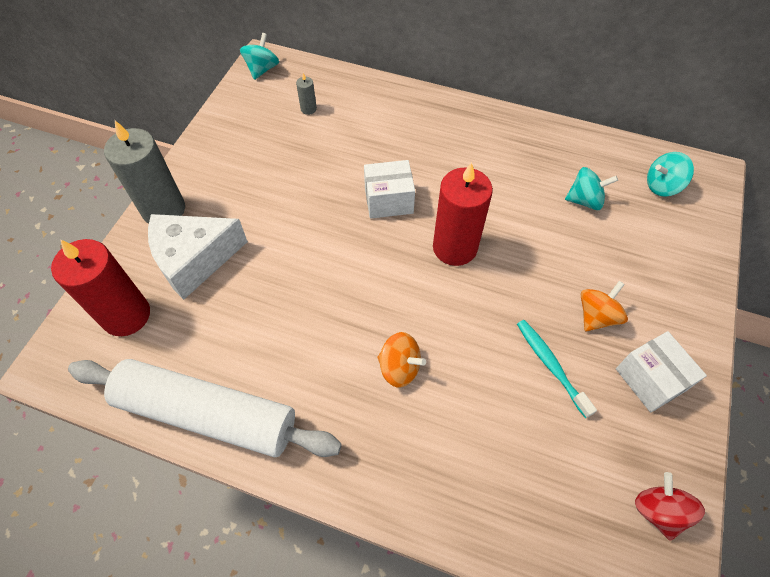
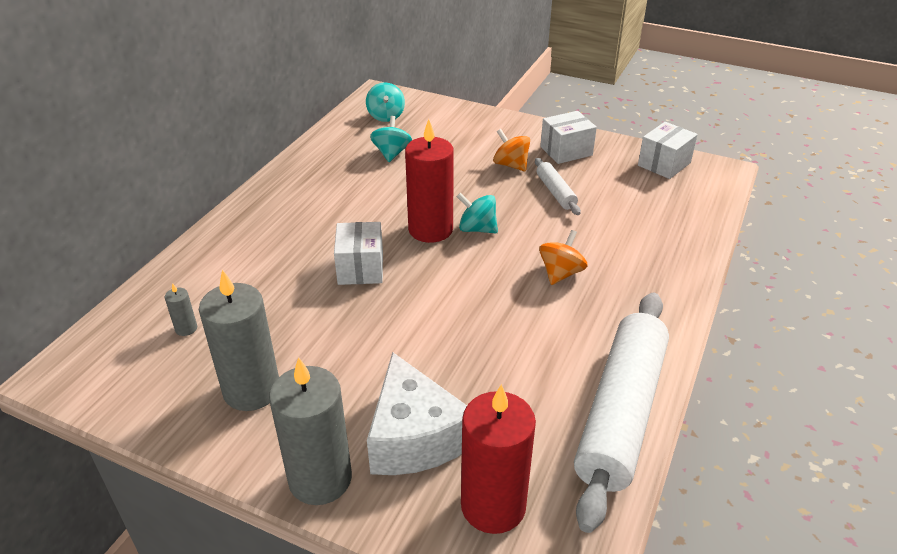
camera: 85 degrees left, 20 degrees down
turquoise spinning top [240,33,279,80] -> turquoise spinning top moved to [456,193,498,234]
turquoise toothbrush [517,320,597,418] -> white rolling pin [535,158,581,215]
red spinning top [635,472,705,541] -> white box [638,122,698,179]
none -> grey candle [199,269,279,411]

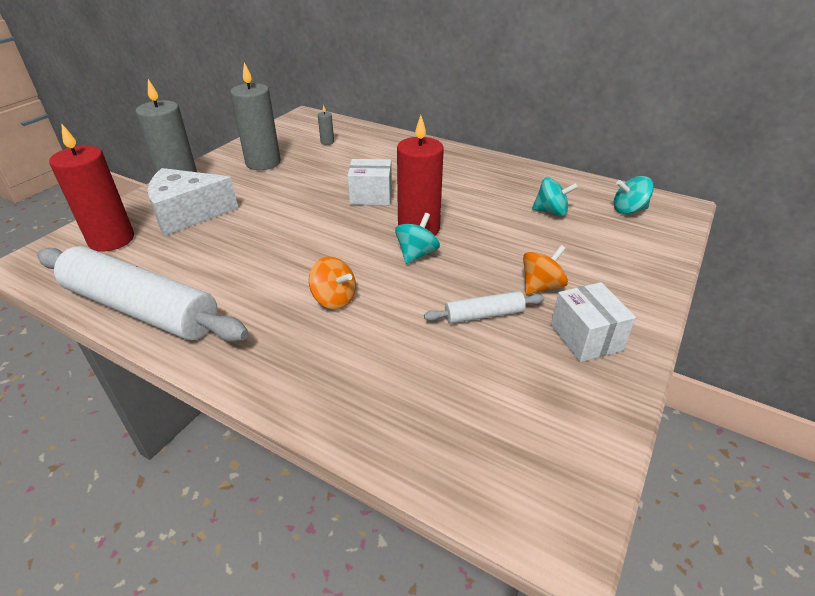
camera: 95 degrees right, 0 degrees up
white box [638,122,698,179] -> none

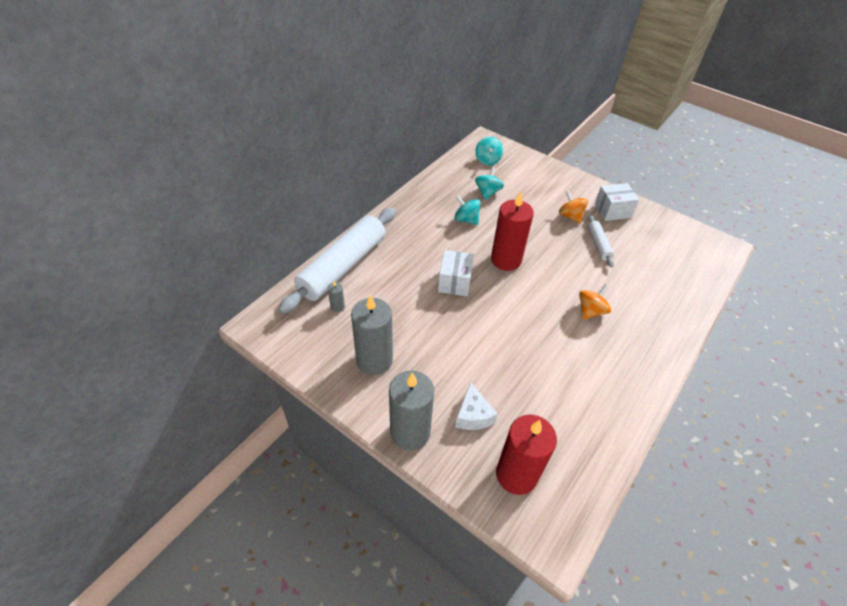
camera: 85 degrees left, 10 degrees up
white rolling pin [37,246,248,342] -> white rolling pin moved to [278,208,396,314]
white cheese [148,168,238,236] -> white cheese [455,382,498,430], size x0.58
turquoise spinning top [395,213,440,264] -> turquoise spinning top moved to [454,195,481,225]

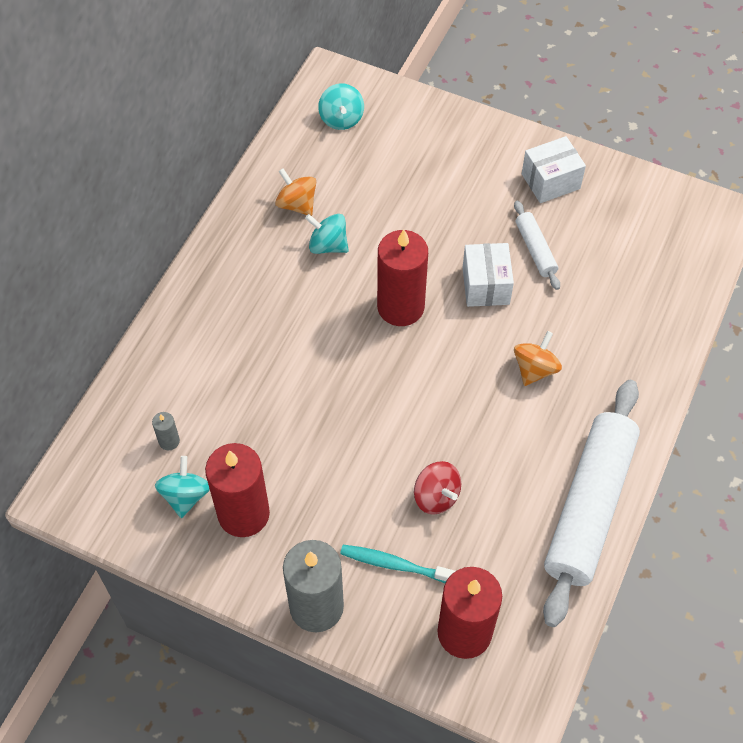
camera: 10 degrees left, 10 degrees up
white rolling pin [278,208,396,314] -> white rolling pin moved to [543,380,640,627]
grey candle [351,295,393,375] -> red candle [205,443,270,537]
white box [438,250,474,296] -> white box moved to [463,243,514,307]
white cheese [455,382,498,430] -> turquoise toothbrush [340,545,455,583]
turquoise spinning top [475,167,504,200] -> turquoise spinning top moved to [155,456,210,518]
orange spinning top [559,190,588,224] -> orange spinning top moved to [275,168,316,216]
none -> red spinning top [414,461,461,515]

